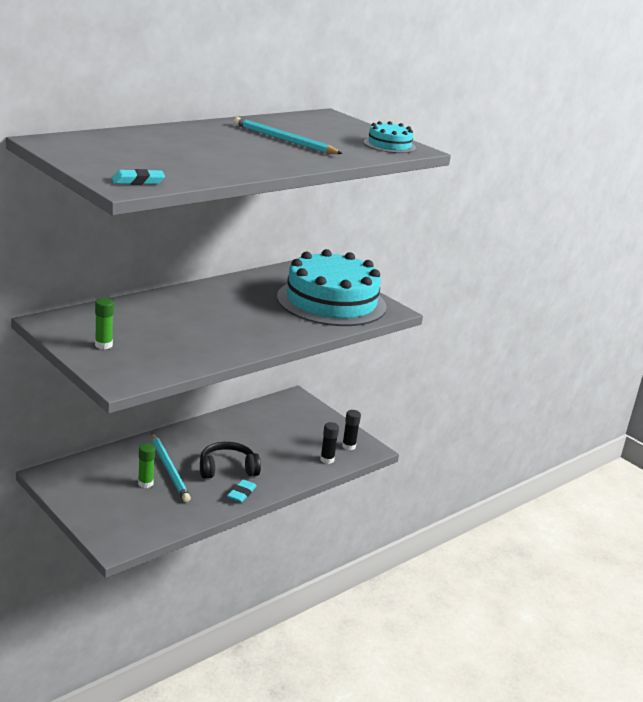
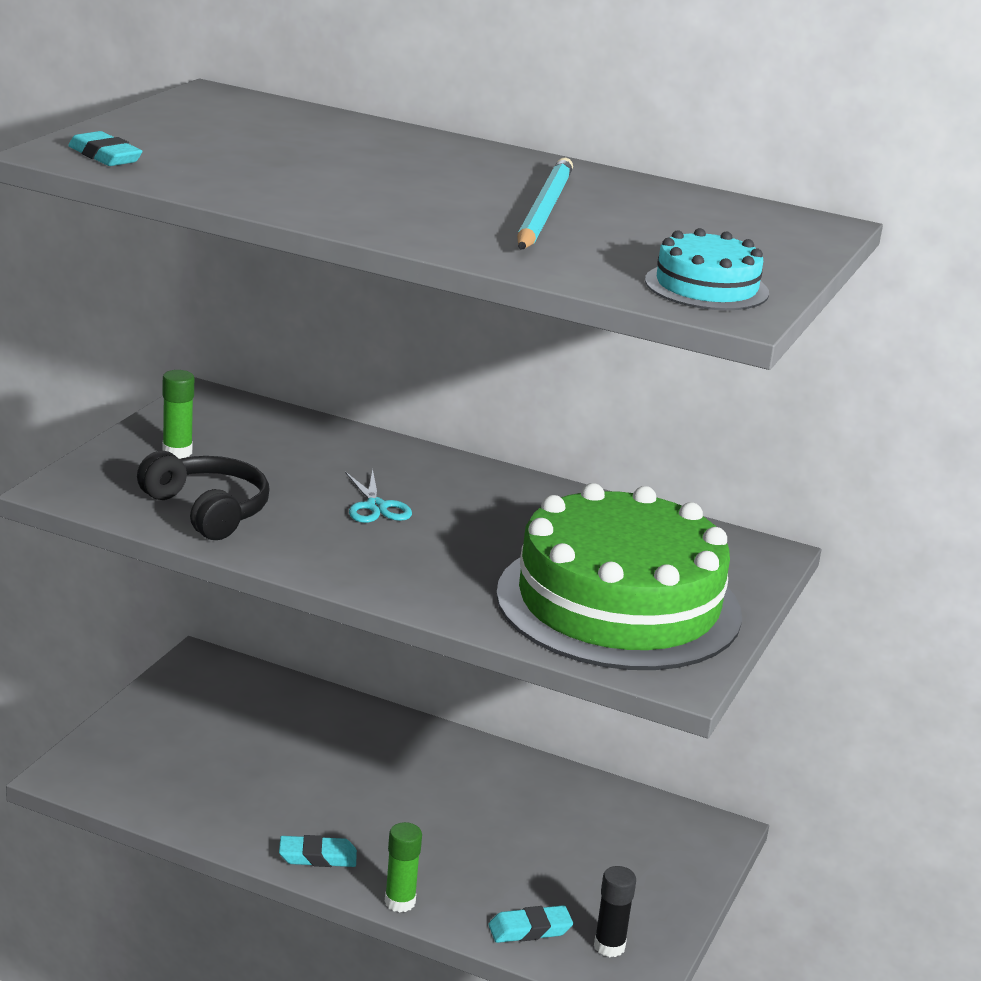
camera: 65 degrees right, 0 degrees up
green glue stick [138,443,155,488] -> green glue stick moved to [385,822,422,912]
turquoise pencil [151,433,191,502] -> none
black headphones [200,442,261,479] -> black headphones moved to [137,451,269,540]
turquoise cake [277,249,386,326] -> green cake [496,483,742,670]
black glue stick [320,422,339,464] -> turquoise eraser [488,905,573,943]
none -> turquoise scissors [345,469,412,523]

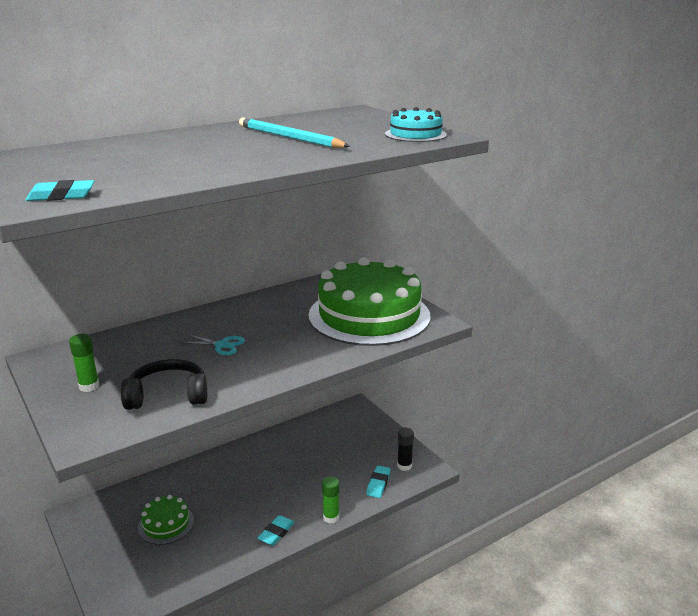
camera: 55 degrees left, 0 degrees up
none -> green cake [138,495,194,545]

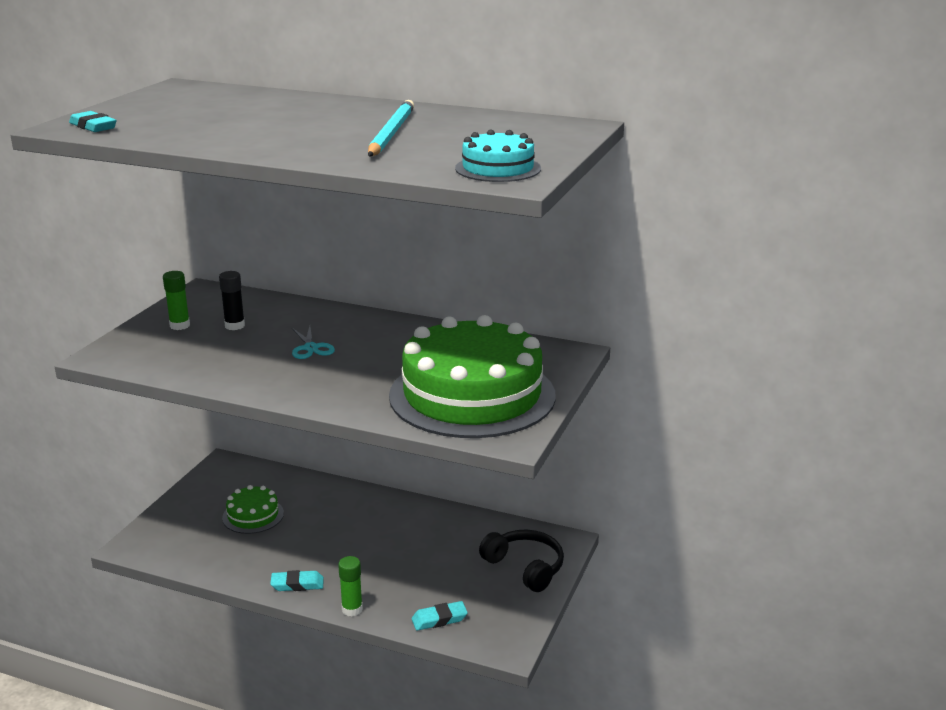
camera: 55 degrees right, 0 degrees up
black headphones [121,359,207,410] -> black headphones moved to [479,530,564,592]
black glue stick [397,428,414,471] -> black glue stick moved to [219,271,245,330]

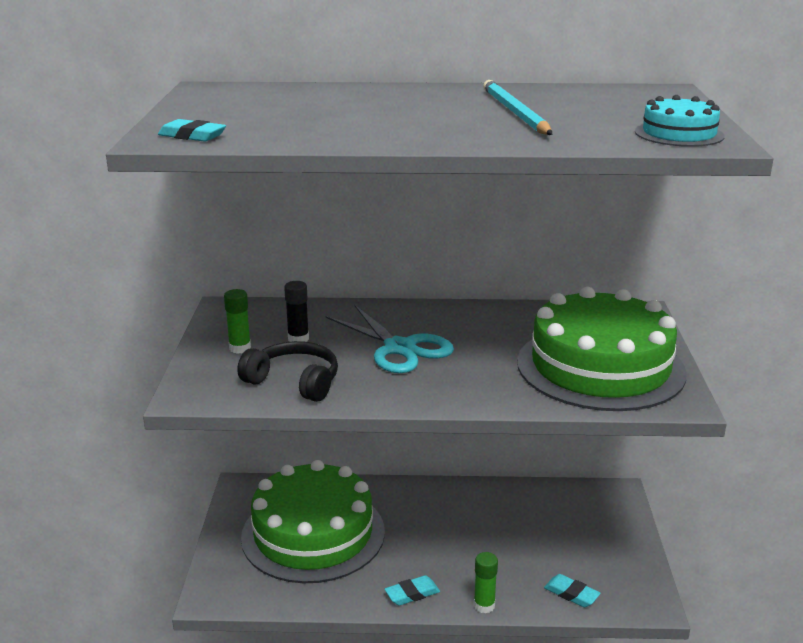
camera: 20 degrees left, 0 degrees up
green cake [222,485,284,534] -> green cake [241,460,385,583], size x2.25
turquoise scissors [292,326,335,359] -> turquoise scissors [325,304,454,373], size x1.90
turquoise eraser [412,601,468,631] -> turquoise eraser turned 75 degrees clockwise [544,574,601,607]
black headphones [479,530,564,592] -> black headphones moved to [237,341,338,402]

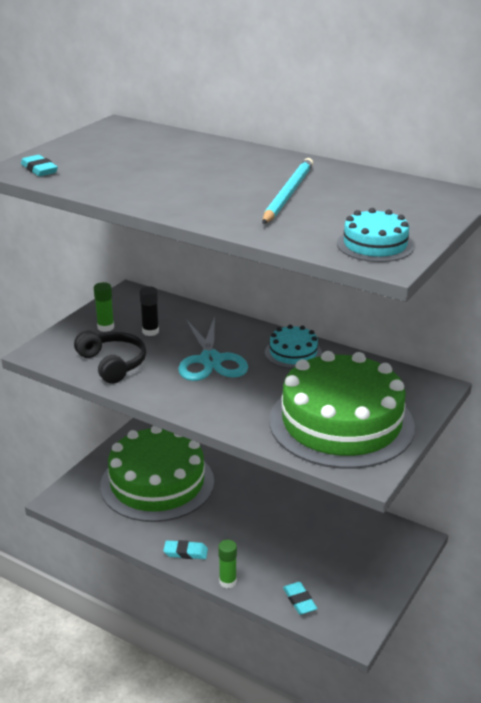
camera: 30 degrees right, 5 degrees up
none -> turquoise cake [265,325,322,369]

